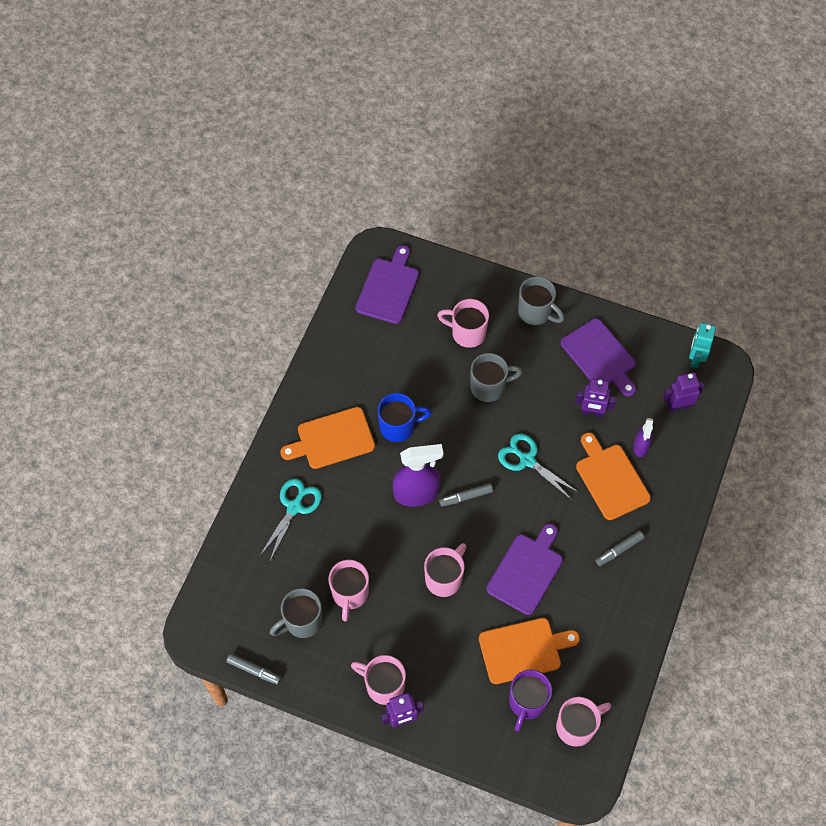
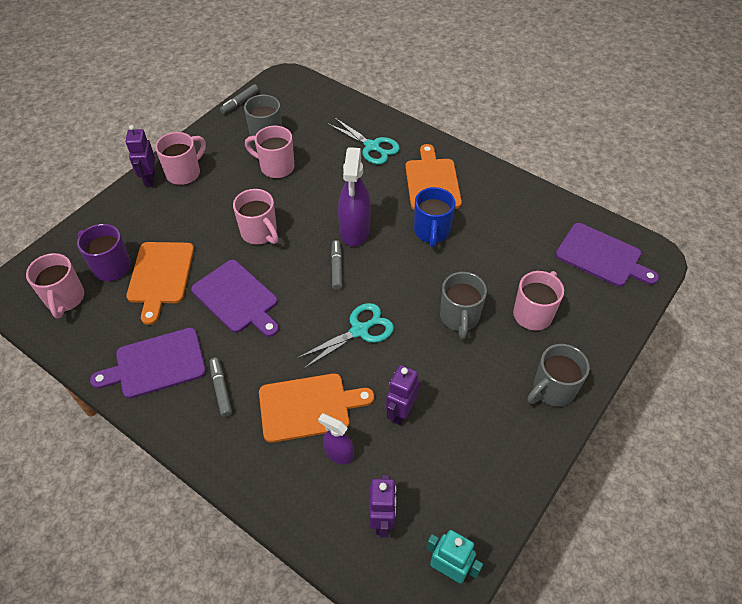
camera: 105 degrees right, 10 degrees down
purple cutting board [561,318,636,396] -> purple cutting board moved to [90,328,206,399]

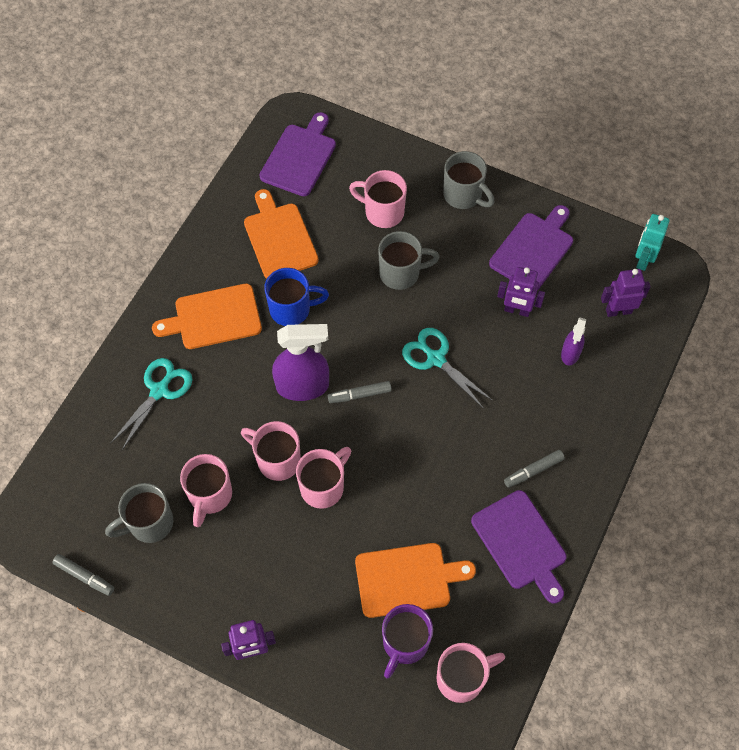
camera: 100 degrees left, 10 degrees up
pink mug [155,132,206,185] -> pink mug moved to [241,421,301,481]
purple cutting board [191,260,279,337] -> purple cutting board moved to [489,205,573,290]
orange cutting board [259,373,374,443] -> orange cutting board moved to [244,189,319,279]

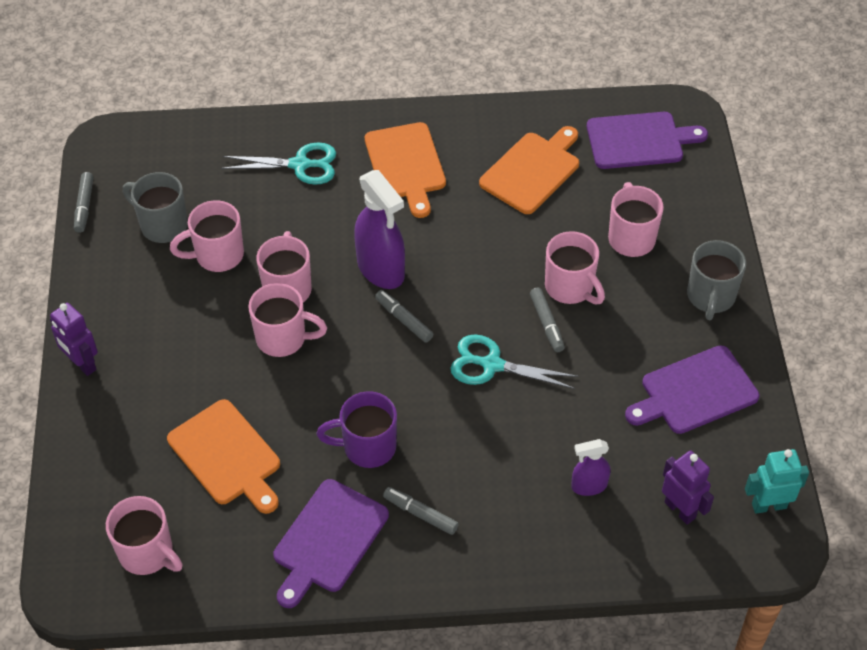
camera: 60 degrees right, 10 degrees down
orange cutting board [152,284,262,349] -> orange cutting board turned 150 degrees counterclockwise [365,122,446,218]
blue mug [264,268,329,326] -> none
grey mug [378,231,440,290] -> pink mug [545,231,605,304]
purple mug [382,604,433,678] -> purple mug moved to [317,391,397,468]
turquoise scissors [402,328,492,408] -> turquoise scissors turned 90 degrees counterclockwise [450,335,578,389]
purple cutting board [489,205,573,290] -> purple cutting board turned 150 degrees clockwise [625,345,760,434]
purple robot [497,267,545,317] -> none
none -> grey marker [530,288,565,352]

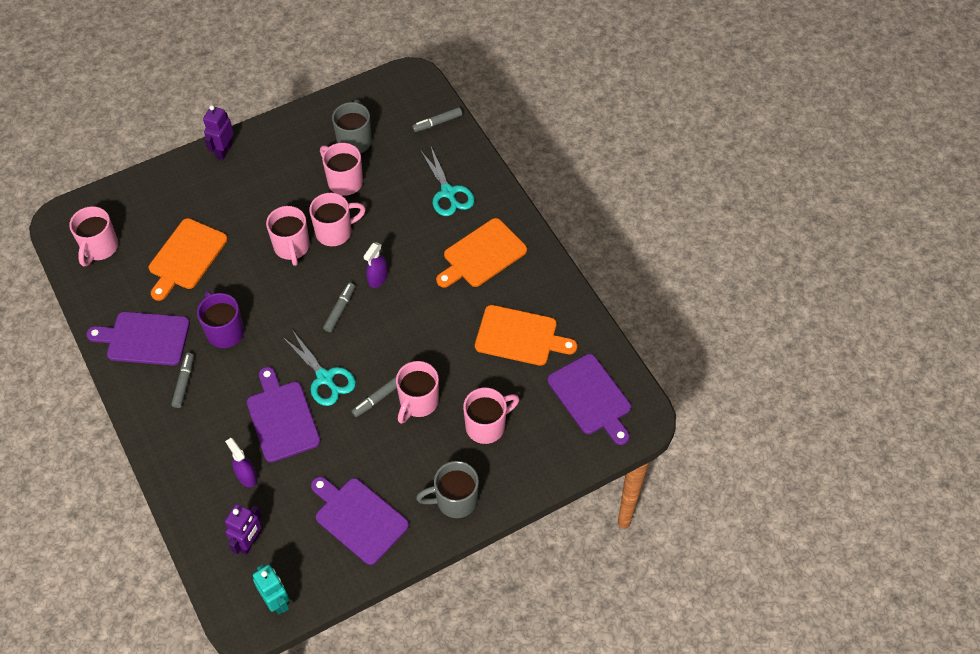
camera: 65 degrees right, 5 degrees up
grey marker [74,172,93,233] -> grey marker moved to [412,107,462,132]
purple spray bottle [354,170,405,289] -> purple spray bottle [364,242,388,288], size x0.55
turquoise scissors [450,335,578,389] -> turquoise scissors turned 150 degrees clockwise [283,330,356,406]
none -> purple cutting board [247,367,321,462]

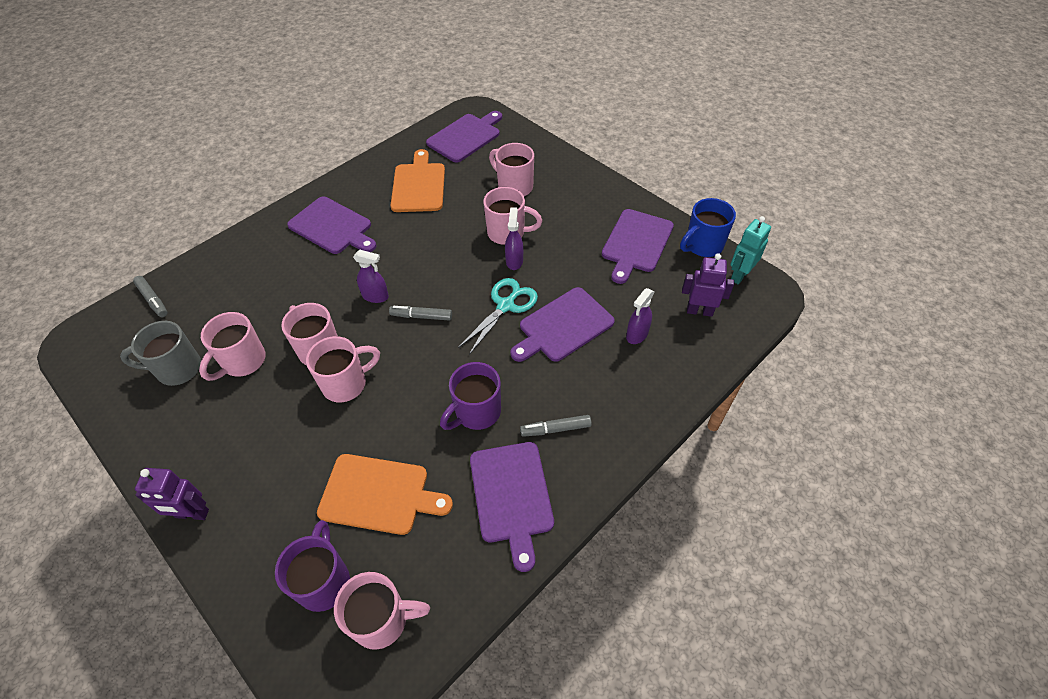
camera: 105 degrees left, 5 degrees down
grey marker [352,376,397,417] -> purple spray bottle [505,207,523,270]
grey mug [416,461,479,518] -> none
turquoise scissors [420,145,474,216] -> none
orange cutting board [436,218,527,288] -> purple cutting board [287,197,377,254]
none -> purple mug [275,520,350,612]
none -> blue mug [680,198,736,257]

